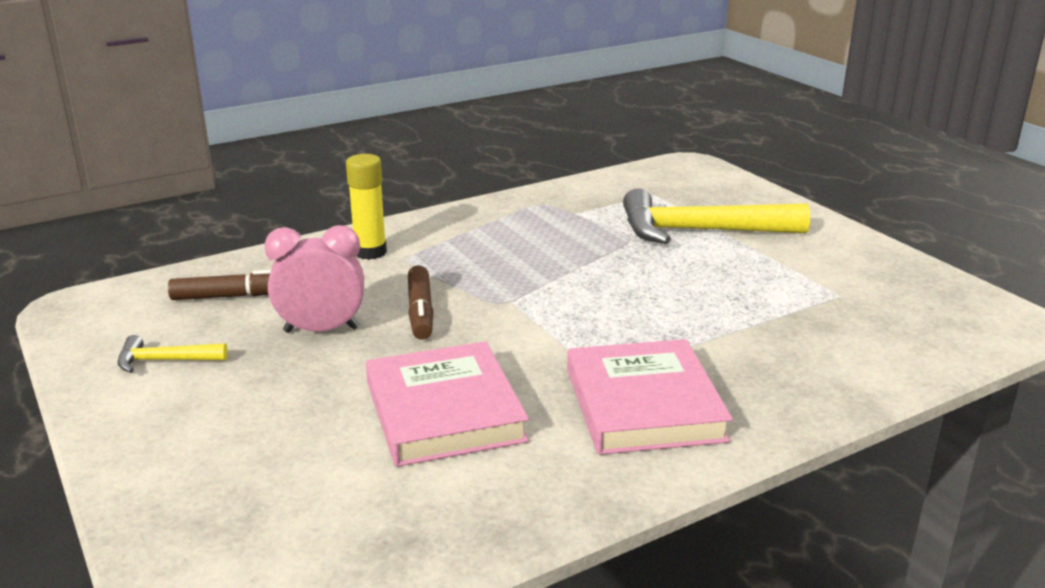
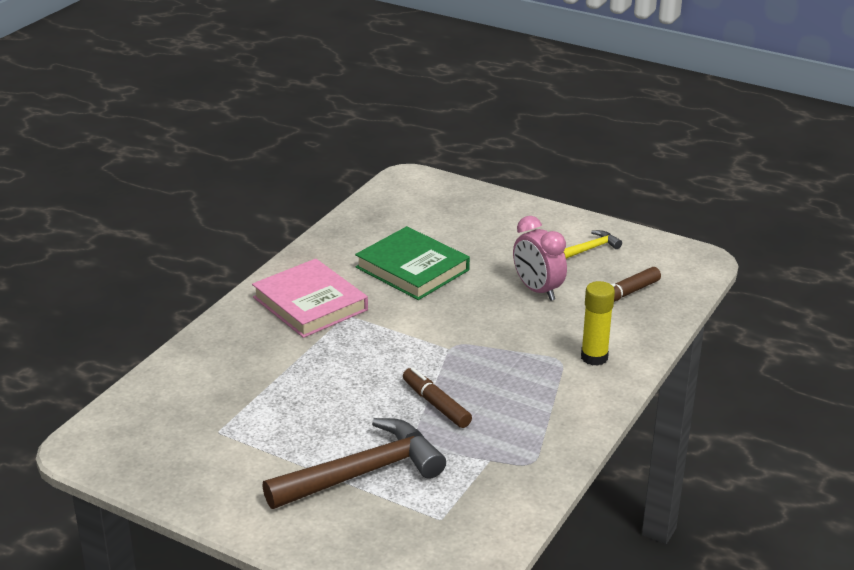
camera: 150 degrees right, 5 degrees up
pink clock [264,225,364,333] -> pink clock turned 90 degrees clockwise [513,216,567,301]
pink book [366,341,529,467] -> green book [355,226,470,300]
brown marker [408,265,434,340] -> brown marker moved to [403,367,472,428]
yellow hammer [623,188,810,244] -> brown hammer [262,418,446,509]

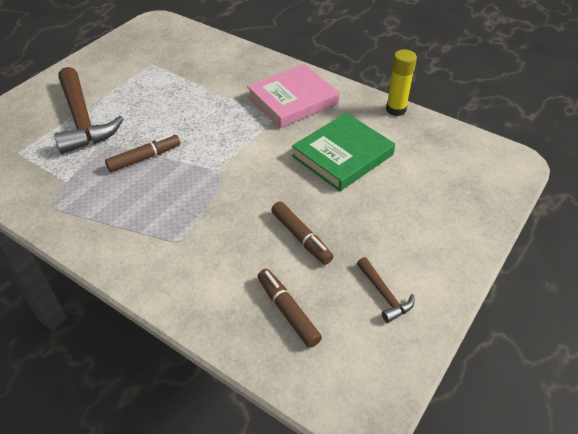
camera: 95 degrees right, 15 degrees up
pink clock [513,216,567,301] -> brown marker [271,201,333,265]
yellow hammer [564,230,622,259] -> brown hammer [357,257,414,323]
yellow glue stick [581,281,615,366] -> yellow glue stick moved to [386,49,417,116]

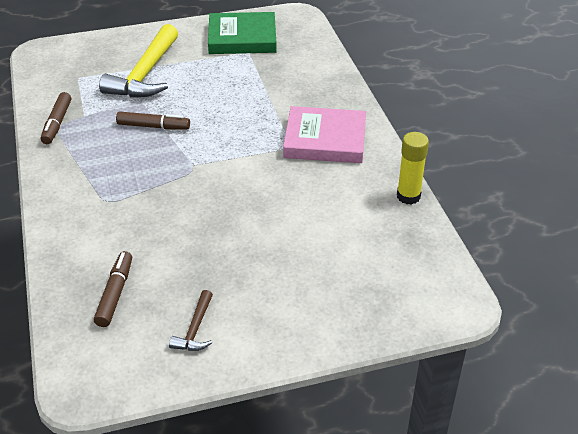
camera: 40 degrees right, 5 degrees down
brown hammer [54,67,124,154] -> yellow hammer [99,24,178,98]
brown marker [271,201,333,265] -> brown marker moved to [41,92,71,144]
green book [292,113,395,191] -> green book moved to [208,12,277,54]

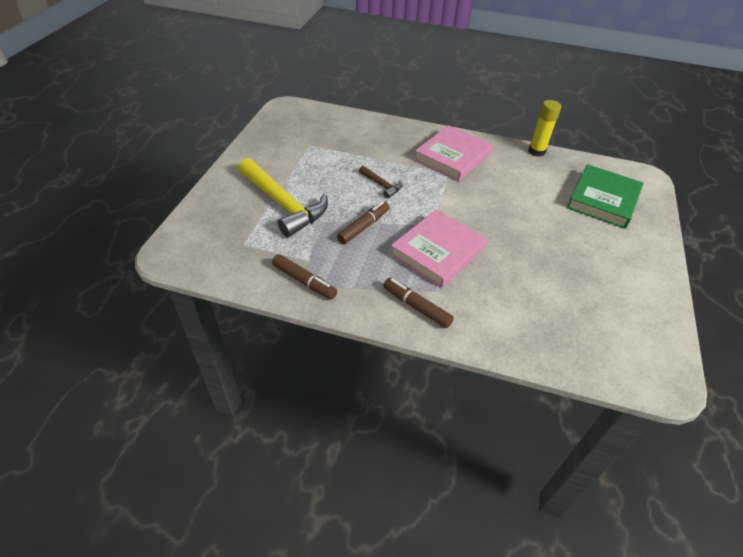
camera: 60 degrees left, 5 degrees up
brown marker [94,251,132,327] -> brown marker moved to [383,278,454,328]
brown hammer [169,290,213,351] -> brown hammer moved to [359,166,402,198]
green book [208,12,277,54] -> green book moved to [567,164,643,229]
none -> pink book [390,210,487,288]

